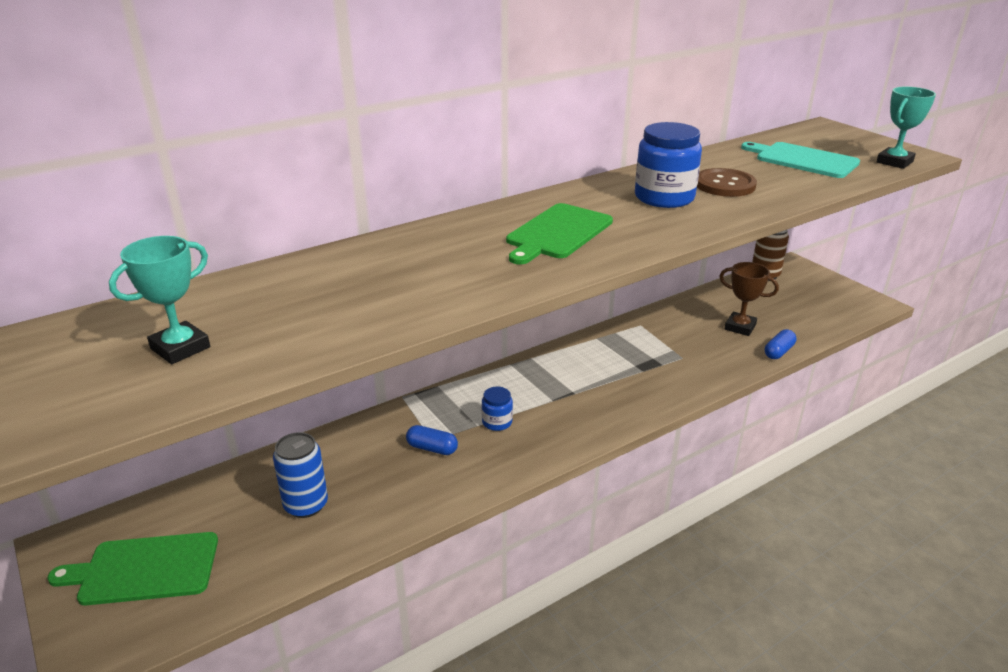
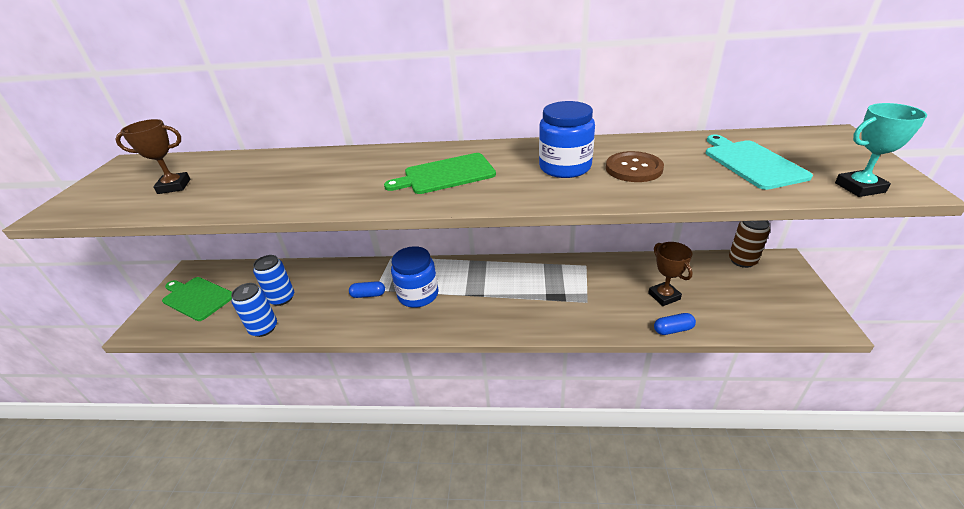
camera: 40 degrees right, 5 degrees up
turquoise trophy [109,236,210,364] -> brown trophy [115,119,190,194]
blue capsule [406,425,458,455] -> blue capsule turned 60 degrees counterclockwise [349,281,385,298]
blue jar [482,387,513,431] -> blue jar [391,246,439,308], size x1.95
none -> blue can [231,283,277,337]

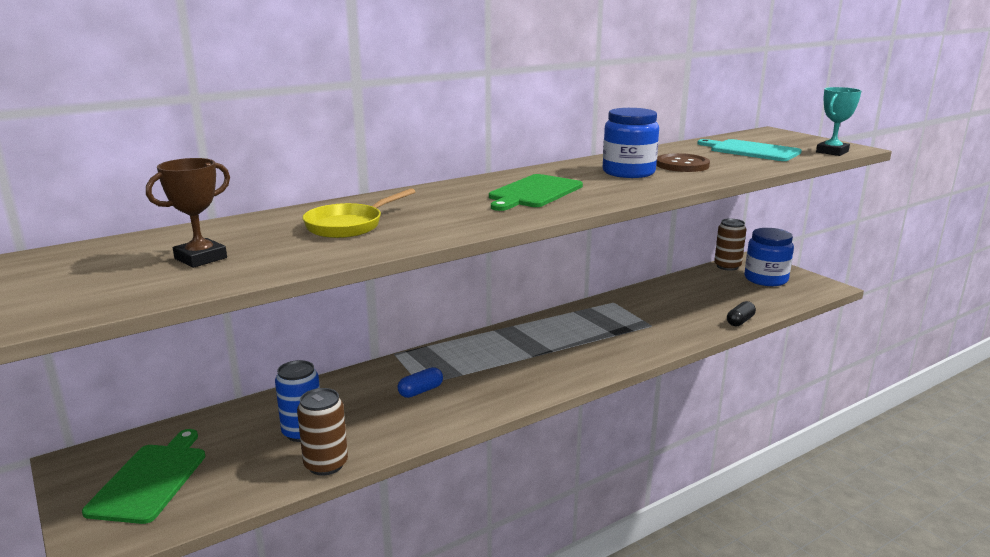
camera: 40 degrees left, 15 degrees down
green cutting board [162,277,232,321] -> green cutting board turned 105 degrees clockwise [82,429,205,524]
blue can [231,283,277,337] -> brown can [297,388,348,476]
blue jar [391,246,439,308] -> blue jar moved to [744,228,794,286]
brown trophy [648,242,693,306] -> none
blue capsule [654,313,696,335] -> black capsule [727,301,756,326]
none -> yellow pan [303,188,416,238]

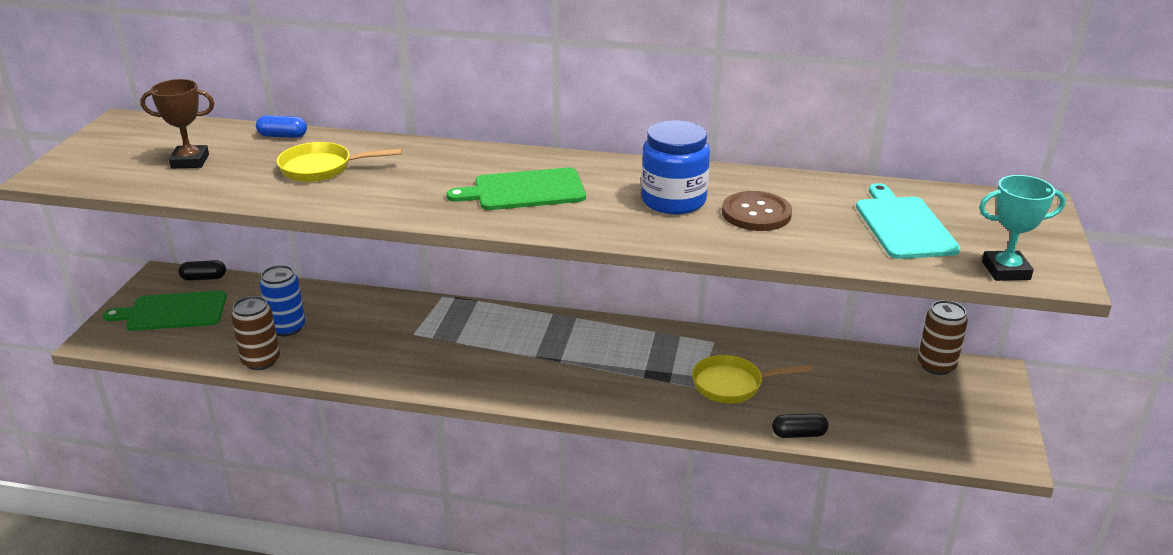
camera: 45 degrees right, 10 degrees up
green cutting board [82,429,205,524] -> green cutting board turned 150 degrees counterclockwise [103,291,227,331]
blue capsule [397,367,443,398] -> blue capsule moved to [256,115,307,138]
blue jar [744,228,794,286] -> none
none -> black capsule [178,260,226,281]
none -> yellow pan [692,355,813,403]

